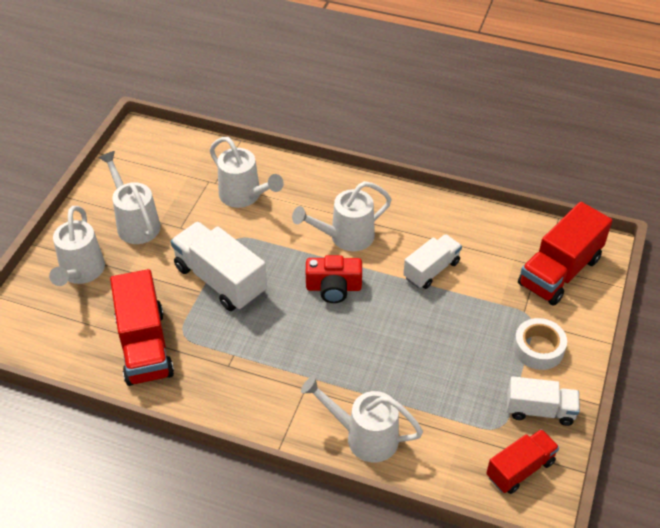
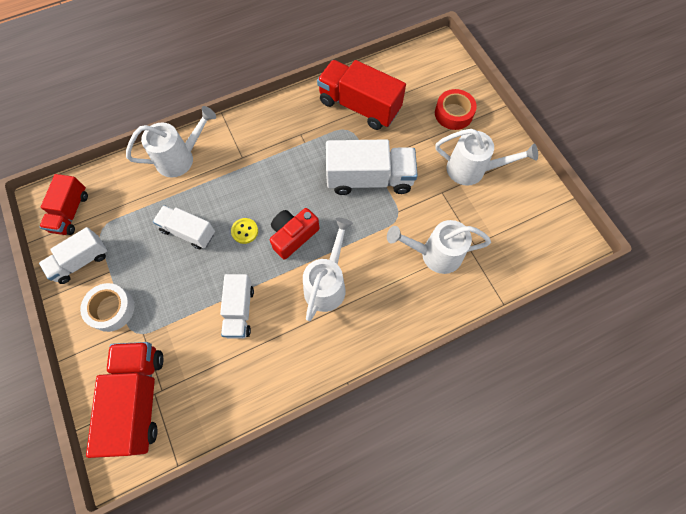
camera: 135 degrees right, 20 degrees up
white watering can [49,206,105,286] -> red tape [435,89,477,130]
none -> white truck [153,205,215,249]
none -> yellow button [231,218,258,244]

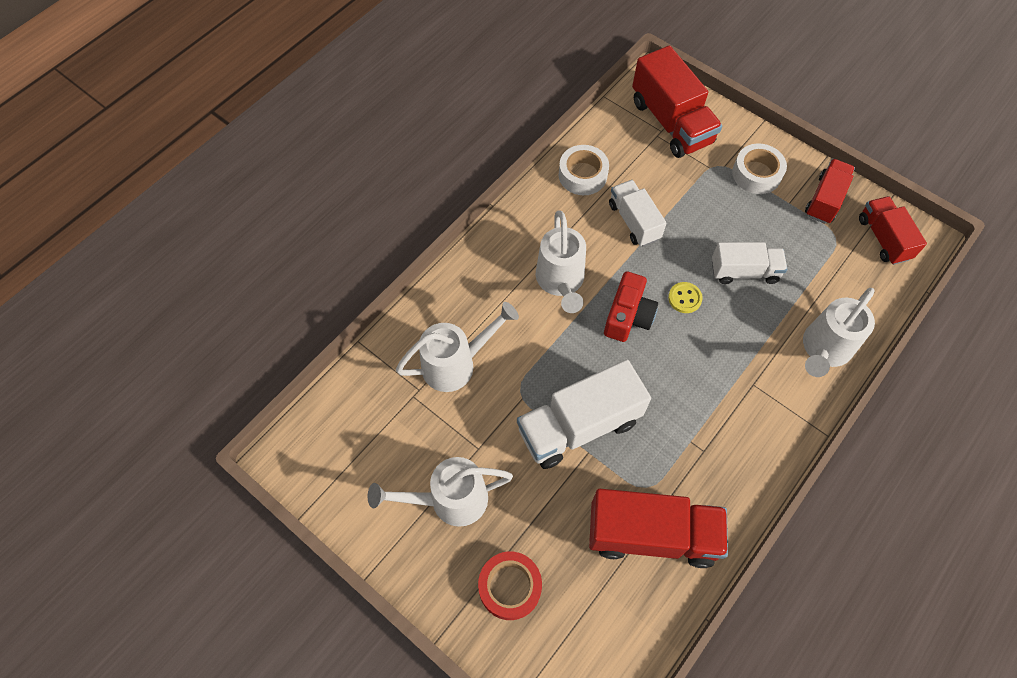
camera: 155 degrees right, 5 degrees down
white truck [39,227,108,284] -> red truck [805,159,855,224]
none -> white tape [559,145,609,195]

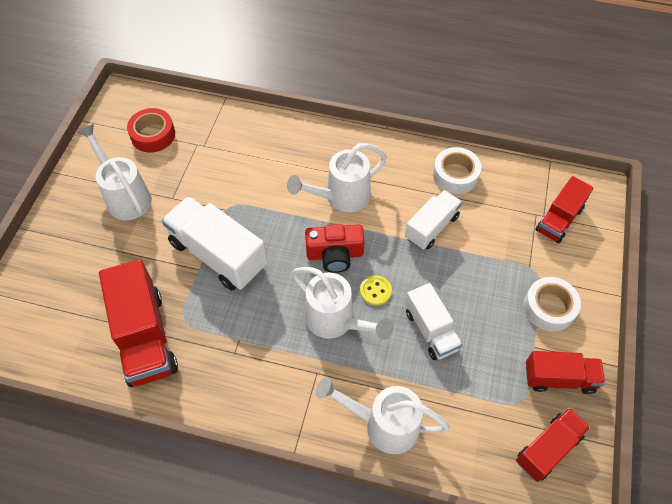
camera: 65 degrees right, 5 degrees down
white watering can [396,302,519,392] -> white watering can moved to [292,267,393,340]
red tape [478,551,542,620] -> red tape moved to [127,108,175,153]
red truck [632,45,722,158] -> red truck [535,176,594,243], size x0.62

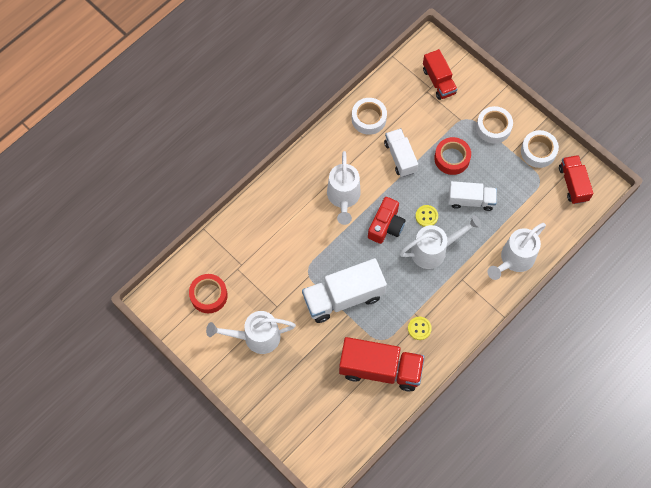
camera: 60 degrees left, 10 degrees up
red truck [526,351,605,394] -> white tape [521,130,559,168]
none -> yellow button [408,317,432,340]
none -> red tape [434,137,471,175]

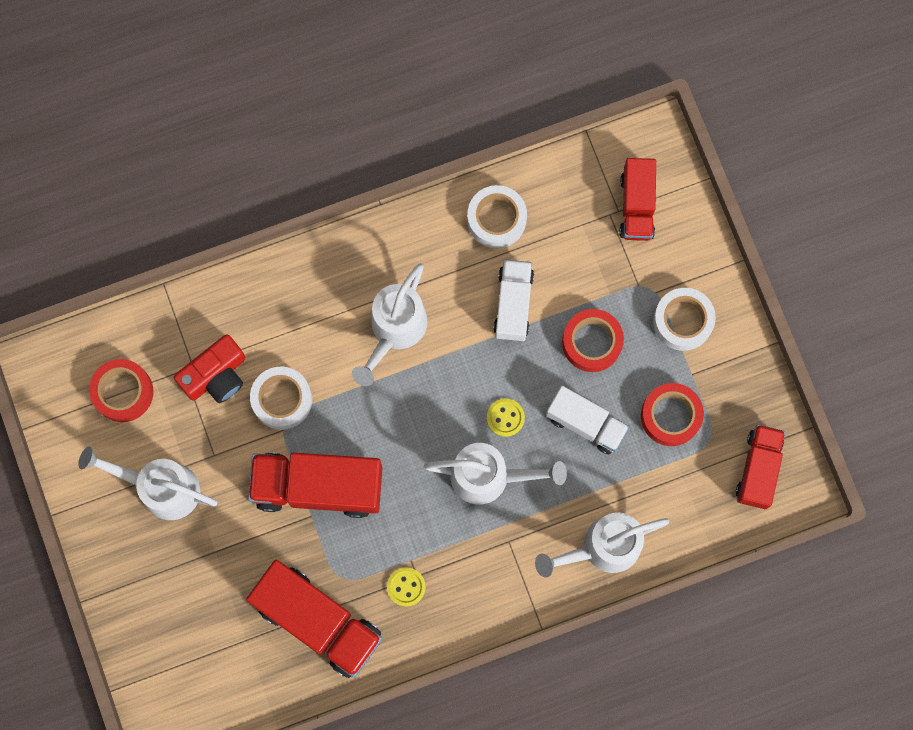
camera: 25 degrees right, 10 degrees up
white truck [302,258,387,323] -> red truck [248,452,382,518]
red camera [368,197,405,244] -> red camera moved to [174,335,246,403]
white tape [521,130,559,168] -> white tape moved to [250,367,312,430]
none -> red tape [641,383,704,446]

